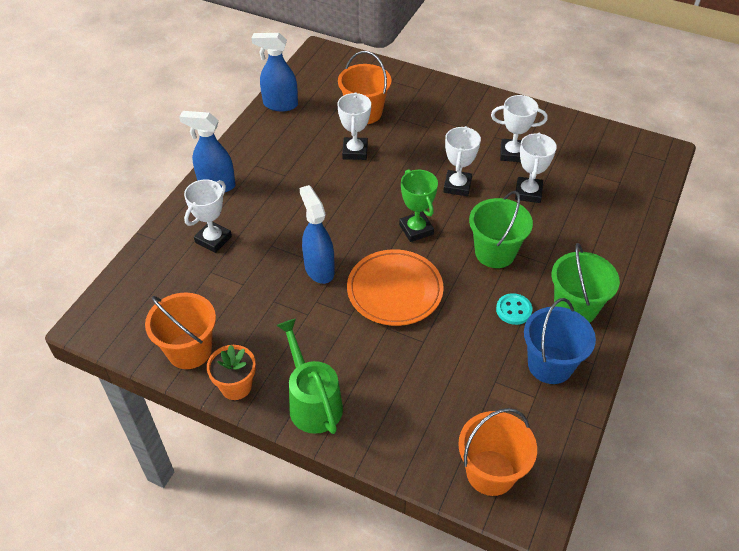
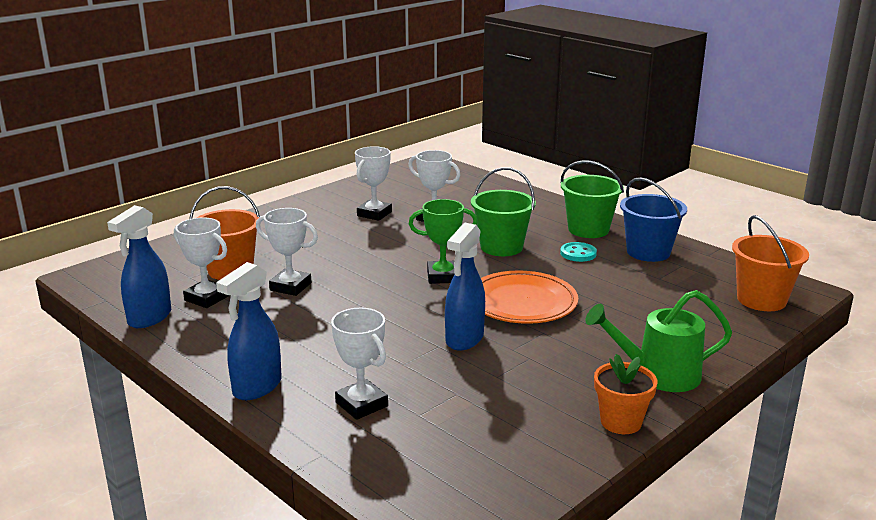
camera: 70 degrees left, 25 degrees down
orange bucket [145,292,216,369] -> none
blue spray bottle [300,185,334,284] -> blue spray bottle turned 60 degrees counterclockwise [445,223,485,351]
white trophy [443,126,481,196] -> white trophy moved to [174,218,229,308]

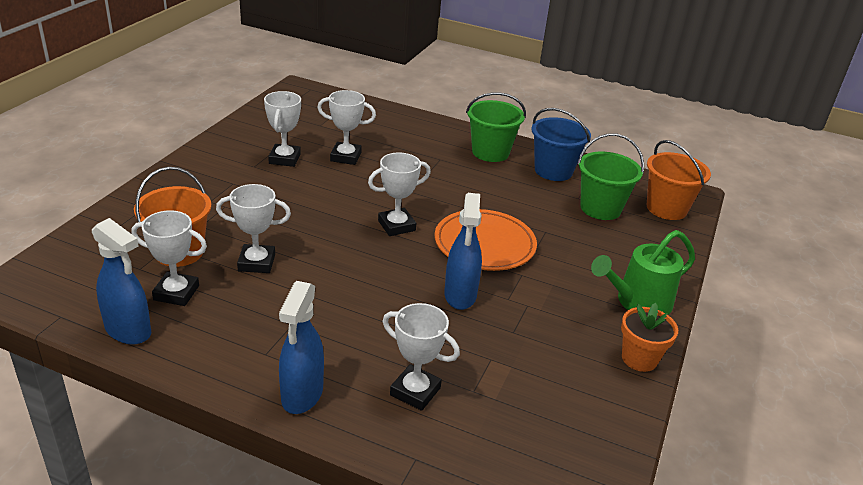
camera: 25 degrees left, 10 degrees up
blue spray bottle [107,205,171,328] -> blue spray bottle turned 60 degrees counterclockwise [92,218,151,345]
green trophy [409,199,478,284] -> white trophy [368,153,431,236]
green bucket [471,167,536,256] -> green bucket moved to [577,134,644,220]
turquoise button [560,242,597,262] -> none

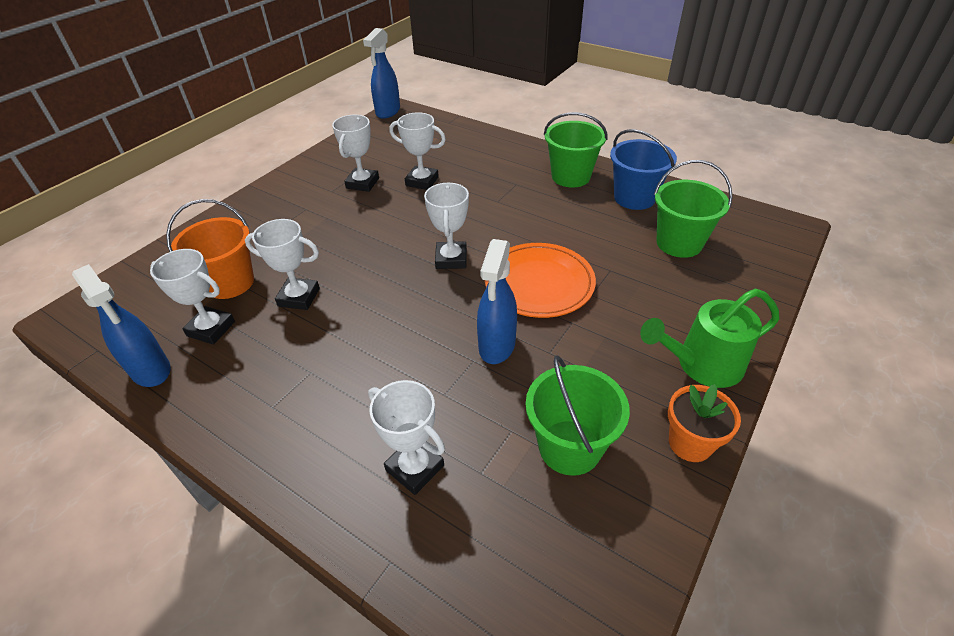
camera: 15 degrees right, 10 degrees up
blue spray bottle [279,281,324,414] -> blue spray bottle moved to [363,28,400,119]
white trophy [368,153,431,236] -> white trophy turned 75 degrees counterclockwise [424,183,469,269]
orange bucket [647,140,711,220] -> none
none -> green bucket [526,355,630,476]

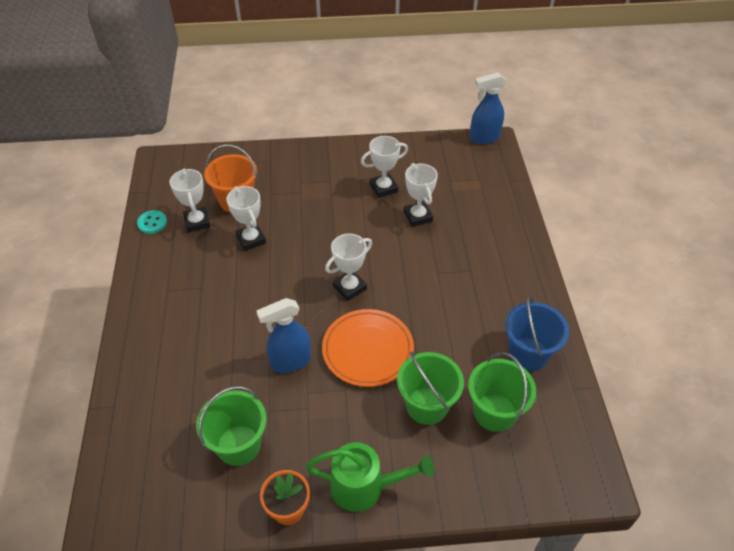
camera: 50 degrees right, 5 degrees up
blue spray bottle [72,264,171,387] -> turquoise button [137,210,167,234]
white trophy [368,380,445,495] -> none
green bucket [544,112,608,187] -> green bucket moved to [397,351,464,425]
green watering can [640,289,779,388] -> green watering can turned 150 degrees clockwise [306,442,434,512]

